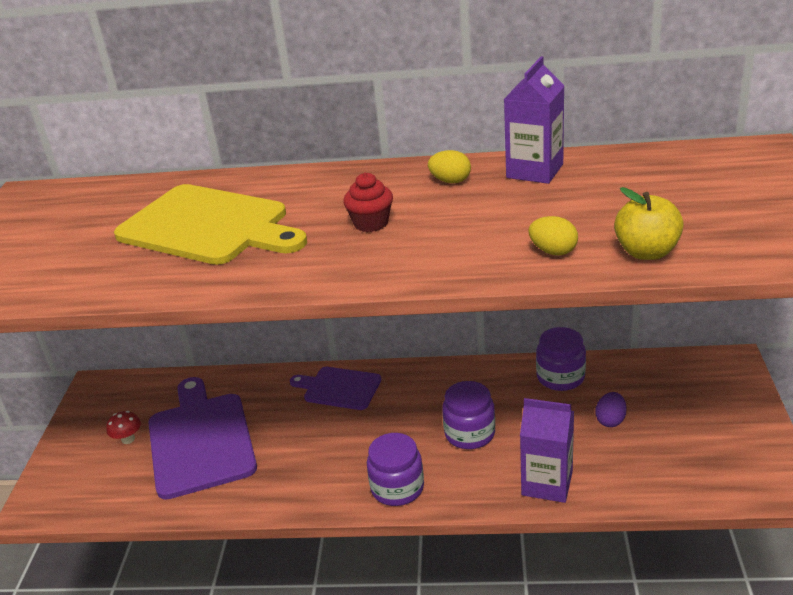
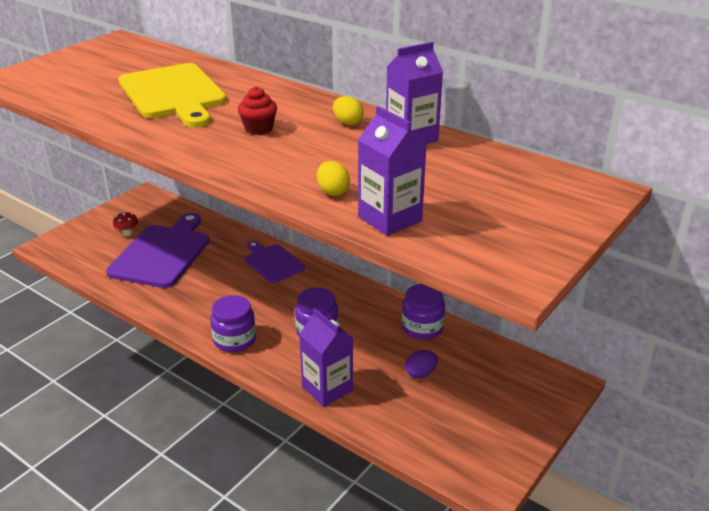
camera: 30 degrees right, 0 degrees up
yellow apple [614,187,684,260] -> purple carton [358,106,427,236]

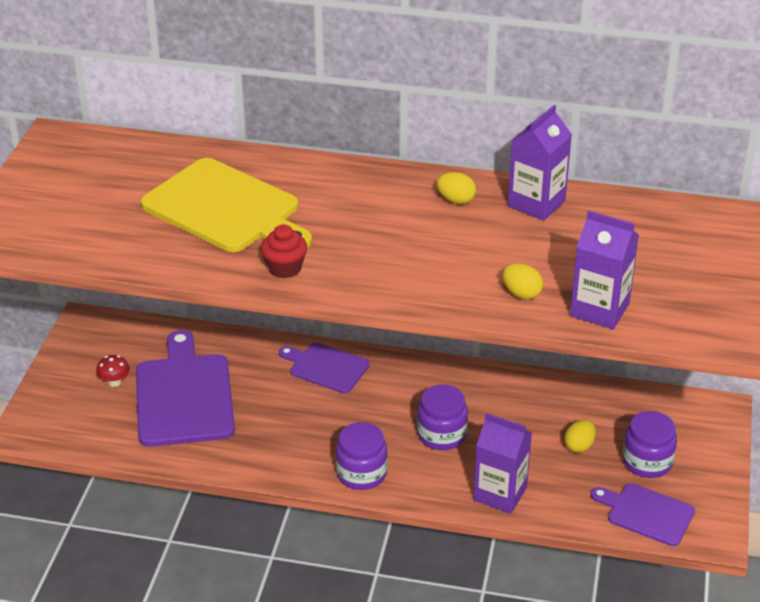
camera: 25 degrees left, 5 degrees up
red cupcake [238,86,277,135] -> red cupcake moved to [261,224,308,278]
purple jar [402,284,445,340] -> purple jar moved to [623,411,677,478]
purple egg [405,350,438,378] -> yellow egg [564,419,596,453]
none -> purple cutting board [591,483,695,546]

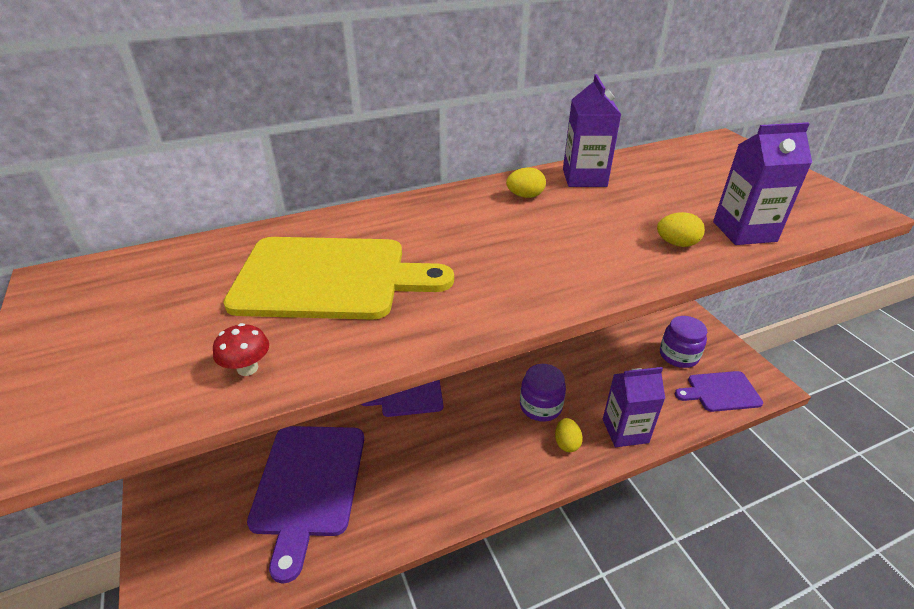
camera: 35 degrees left, 0 degrees up
red mushroom [96,355,130,387] -> red mushroom moved to [213,323,269,376]
purple cutting board [136,330,235,447] -> purple cutting board turned 135 degrees counterclockwise [247,426,364,583]
red cupcake [261,224,308,278] -> none
purple jar [335,422,388,490] -> none
yellow egg [564,419,596,453] -> yellow egg moved to [555,418,583,452]

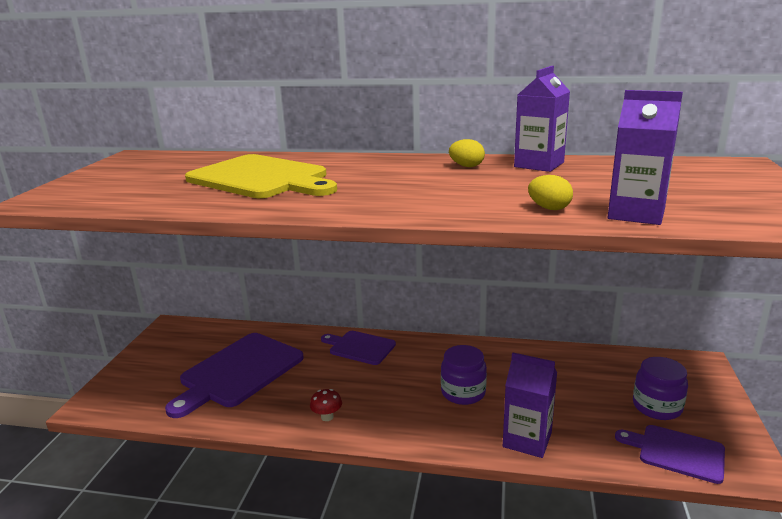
camera: 35 degrees right, 15 degrees down
red mushroom [213,323,269,376] -> red mushroom moved to [310,389,342,421]
yellow egg [555,418,583,452] -> none

